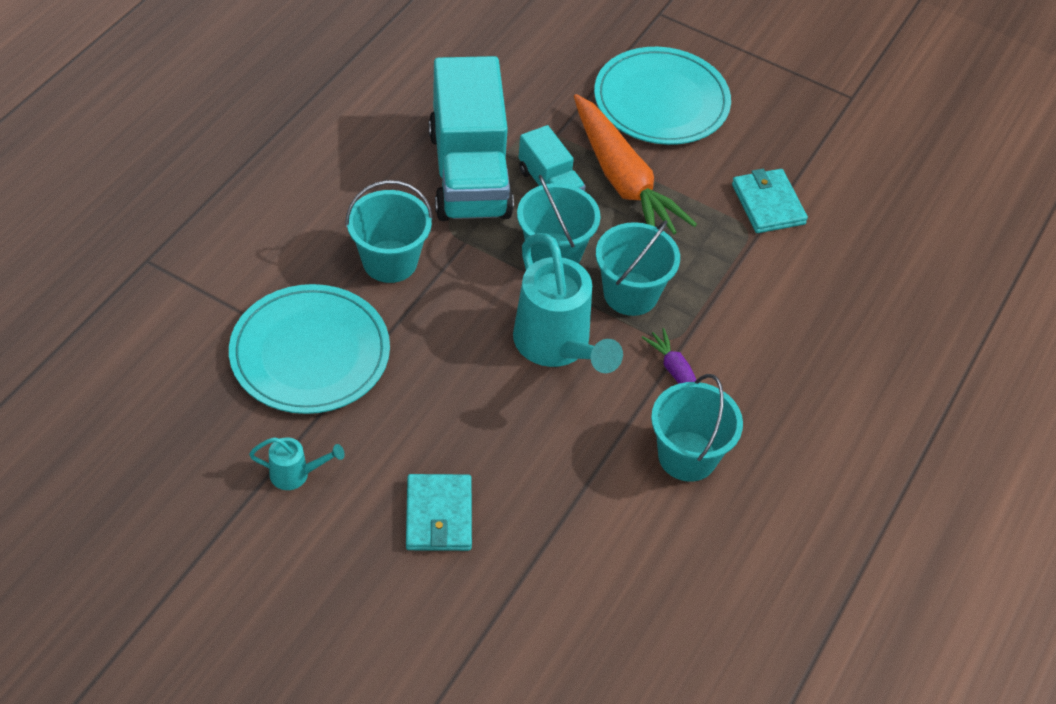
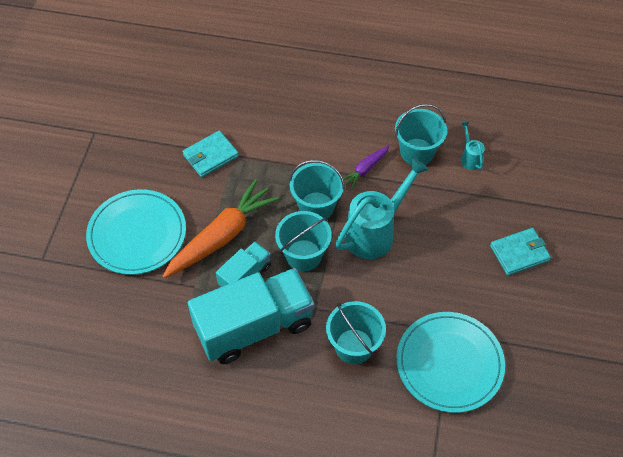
camera: 105 degrees left, 5 degrees up
turquoise watering can [249,437,345,490] -> turquoise watering can moved to [461,121,485,170]

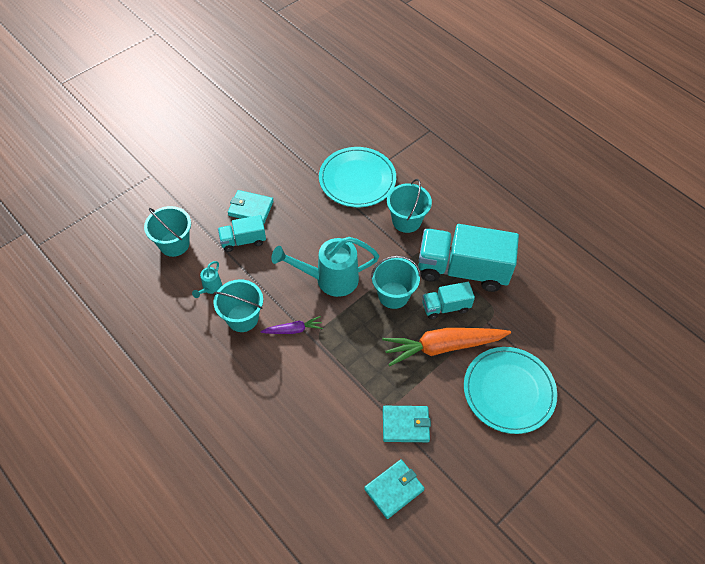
camera: 145 degrees left, 0 degrees up
turquoise bucket [289,160,345,219] -> turquoise bucket moved to [144,206,191,257]
none -> turquoise truck [218,215,266,252]
none -> turquoise wallet [364,459,425,519]

